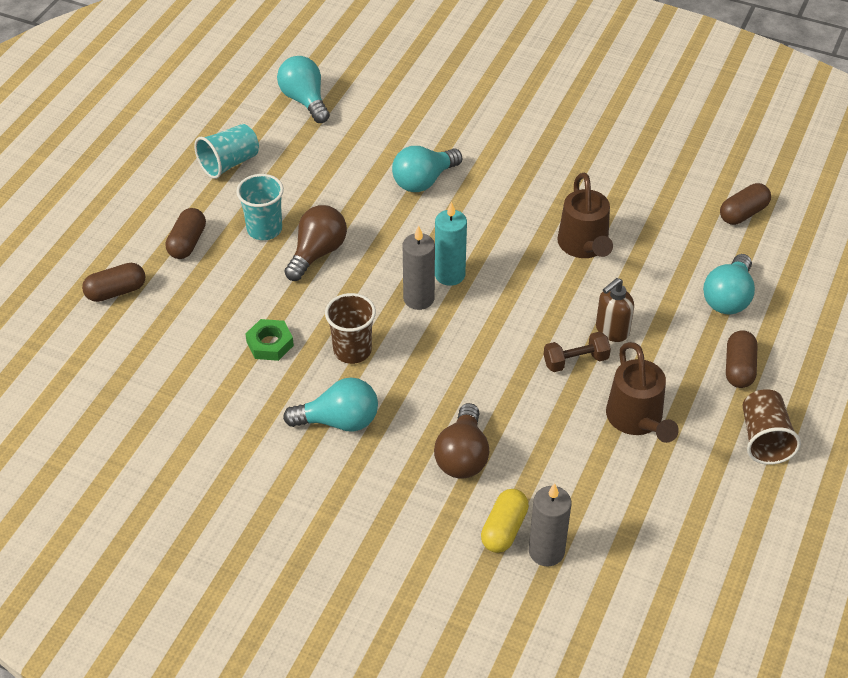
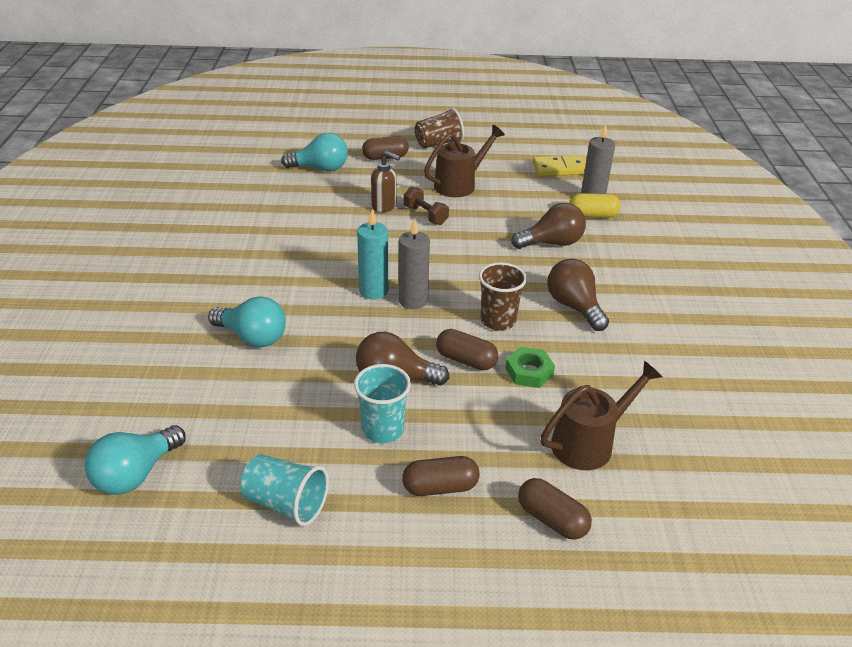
camera: 115 degrees left, 10 degrees down
turquoise light bulb [283,377,378,432] -> brown light bulb [547,259,609,331]
brown watering can [557,173,613,258] -> brown watering can moved to [541,361,663,470]
brown capsule [720,183,771,225] -> brown capsule moved to [436,329,498,370]
none -> yellow domino [533,155,587,176]

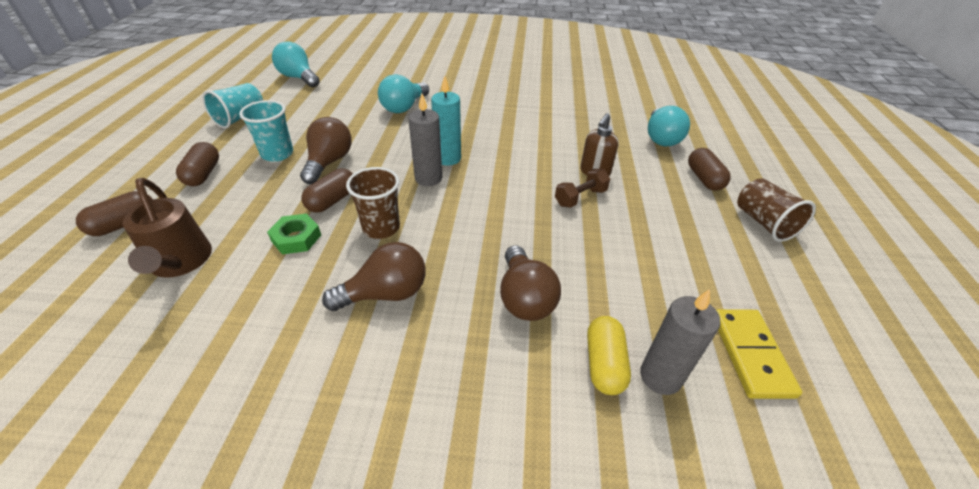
camera: 95 degrees right, 5 degrees up
brown watering can [424,125,505,197] -> none

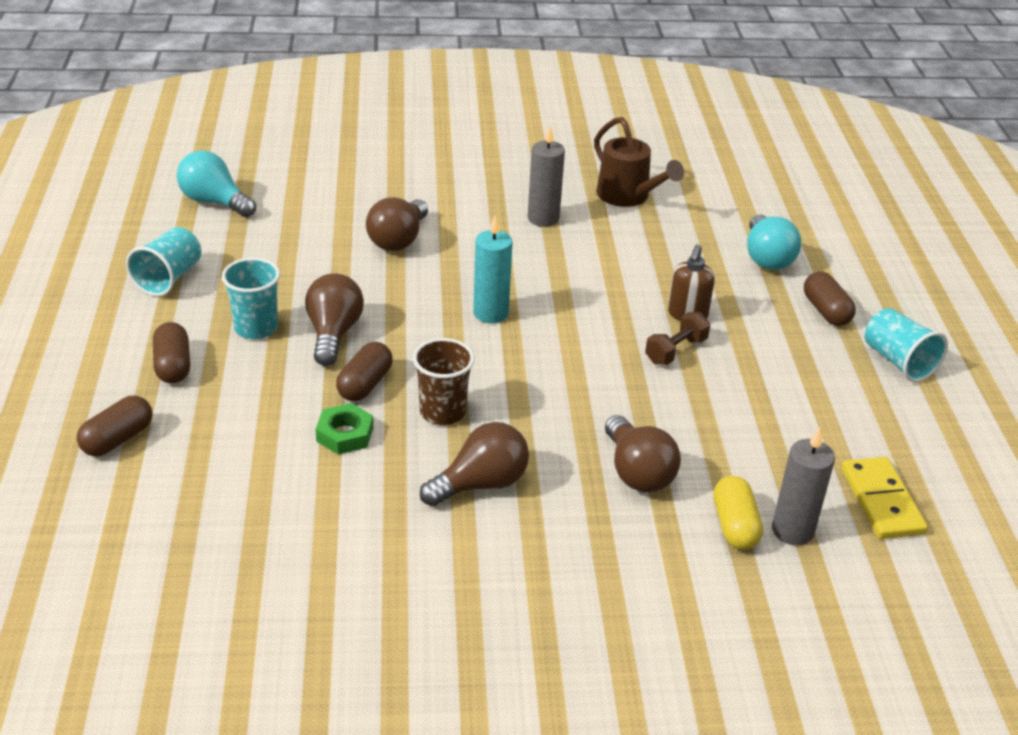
camera: 10 degrees left, 5 degrees down
brown watering can [123,178,212,278] -> brown watering can moved to [594,117,684,207]
turquoise light bulb [378,74,429,113] -> brown light bulb [366,197,428,251]
grey candle [408,94,442,186] -> grey candle moved to [528,126,565,227]
brown cup [737,178,816,242] -> turquoise cup [865,308,948,382]

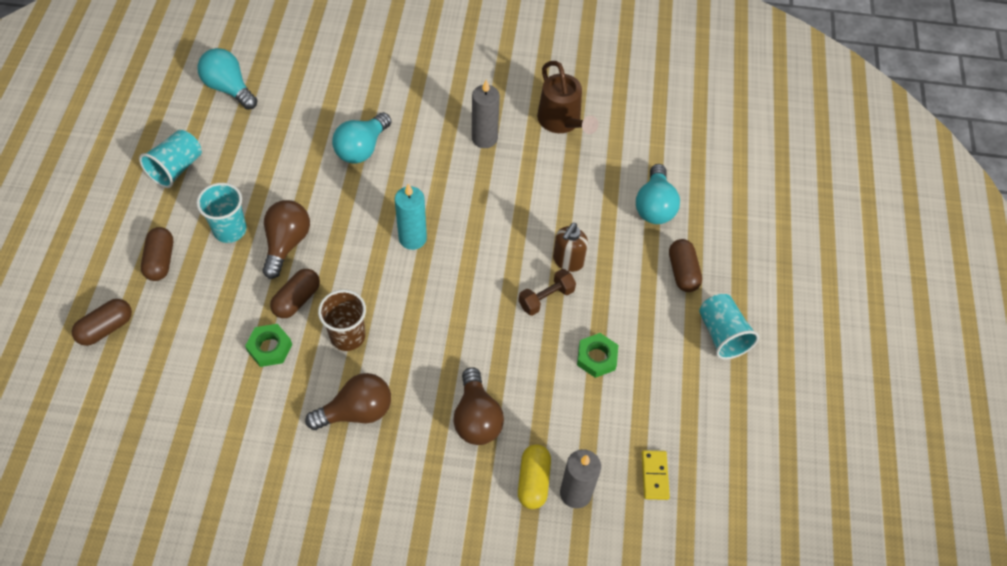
camera: 10 degrees right, 20 degrees up
brown light bulb [366,197,428,251] -> turquoise light bulb [332,112,391,164]
yellow domino [841,457,928,539] -> yellow domino [642,450,670,500], size x0.64
none -> green nut [577,333,618,378]

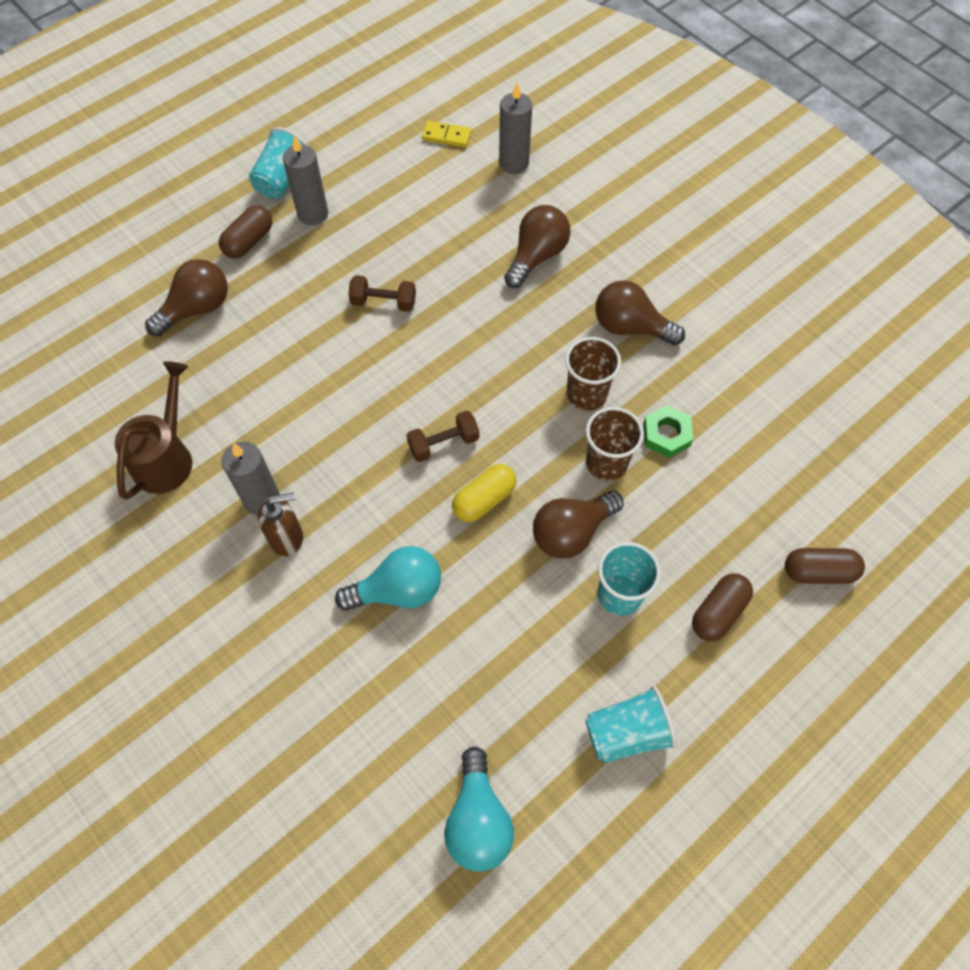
camera: 135 degrees left, 5 degrees up
brown capsule [270,269,320,318] -> brown cup [586,407,644,481]
turquoise candle [395,184,427,250] -> brown dumbbell [407,411,479,462]
yellow capsule [518,444,551,509] -> yellow capsule moved to [452,464,517,522]
brown soap dispenser [553,223,588,272] -> brown soap dispenser moved to [258,493,303,556]
green nut [577,333,618,378] -> none
turquoise light bulb [636,164,680,224] -> brown light bulb [145,259,228,336]
yellow domino [642,450,670,500] -> yellow domino turned 60 degrees clockwise [422,121,472,148]
none -> grey candle [283,135,328,225]

